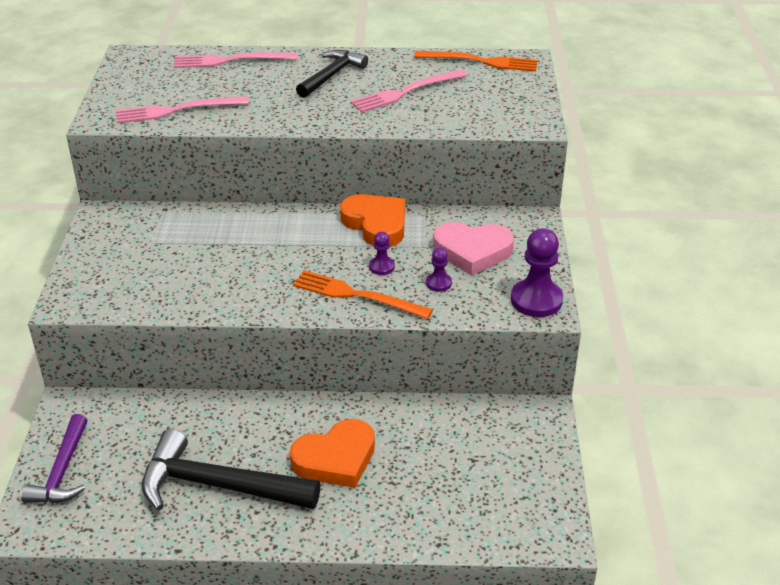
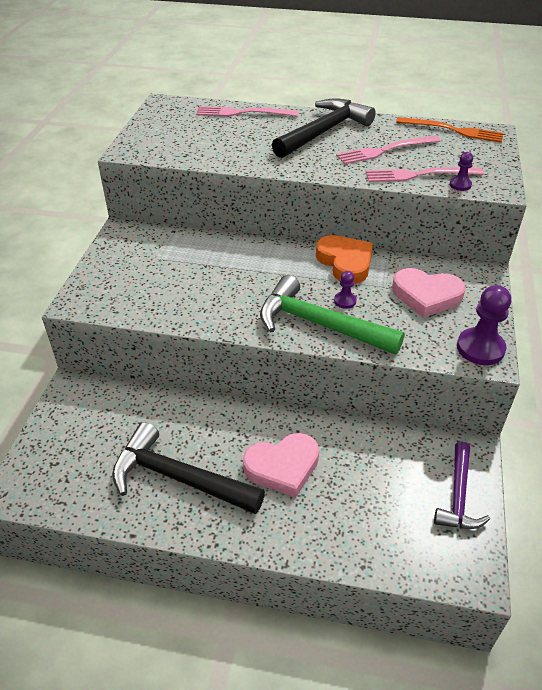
camera: 10 degrees right, 5 degrees up
purple hammer [21,414,88,503] -> purple hammer moved to [434,442,490,529]
pink fork [116,96,249,123] -> pink fork moved to [366,167,484,182]
orange heart [290,419,375,488] -> pink heart [243,433,319,498]
orange fork [293,270,433,319] -> green hammer [260,275,405,355]
black hammer [296,50,368,98] -> black hammer [272,98,376,158], size x1.58
purple pawn [426,248,452,292] -> purple pawn moved to [450,152,473,191]

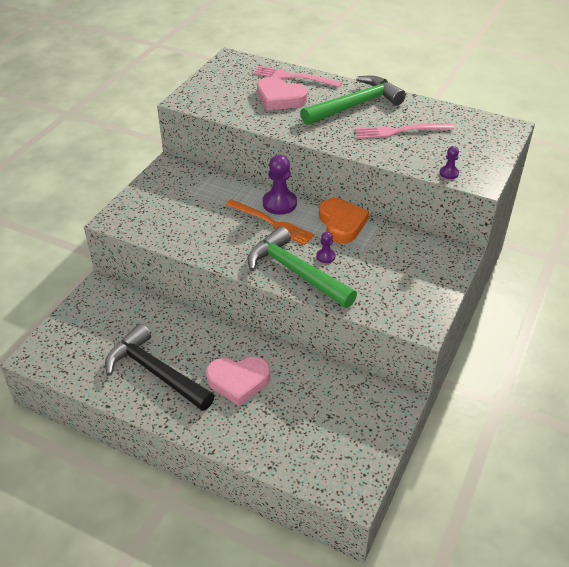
camera: 15 degrees right, 0 degrees up
black hammer [272,98,376,158] -> green hammer [301,75,406,125]
pink fork [366,167,484,182] -> none
pink heart [392,268,466,318] -> pink heart moved to [257,77,307,111]
orange fork [396,117,504,143] -> orange fork moved to [226,199,314,245]
purple hammer [434,442,490,529] -> none
purple pawn [457,285,511,365] -> purple pawn moved to [263,155,297,215]

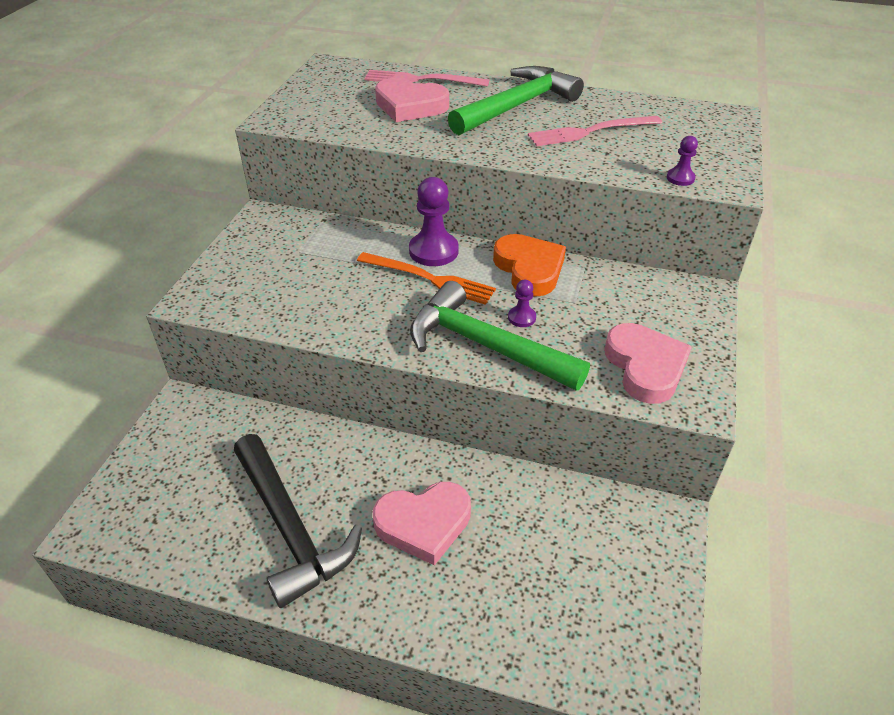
camera: 10 degrees left, 0 degrees up
black hammer [105,324,215,411] -> black hammer turned 150 degrees counterclockwise [234,434,362,608]
none -> pink heart [604,323,692,404]

